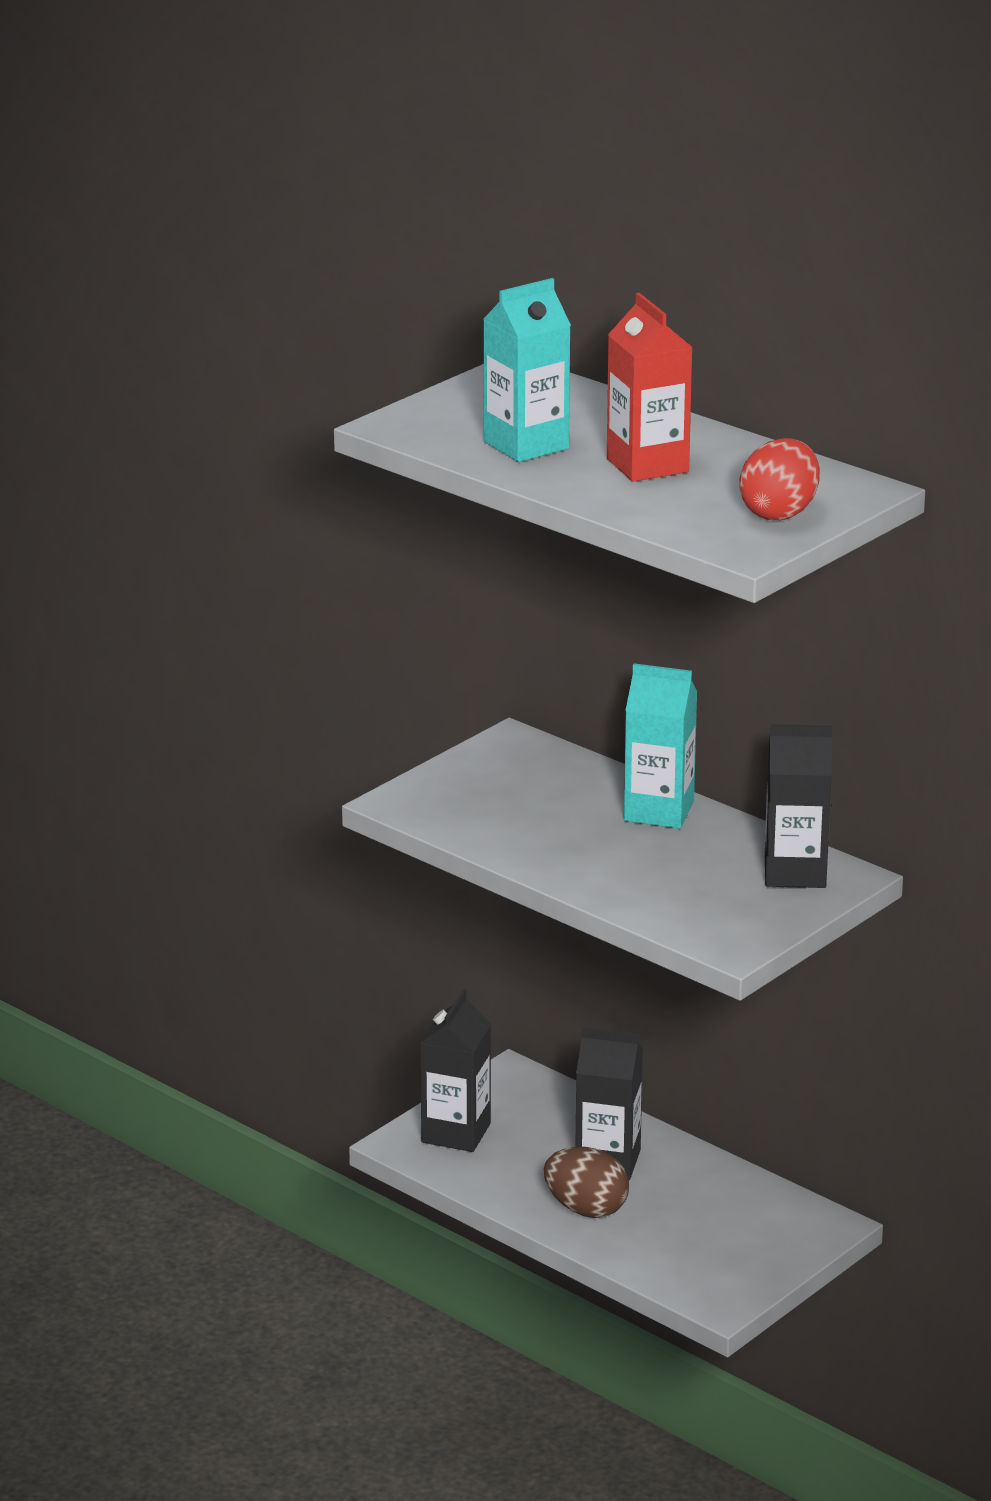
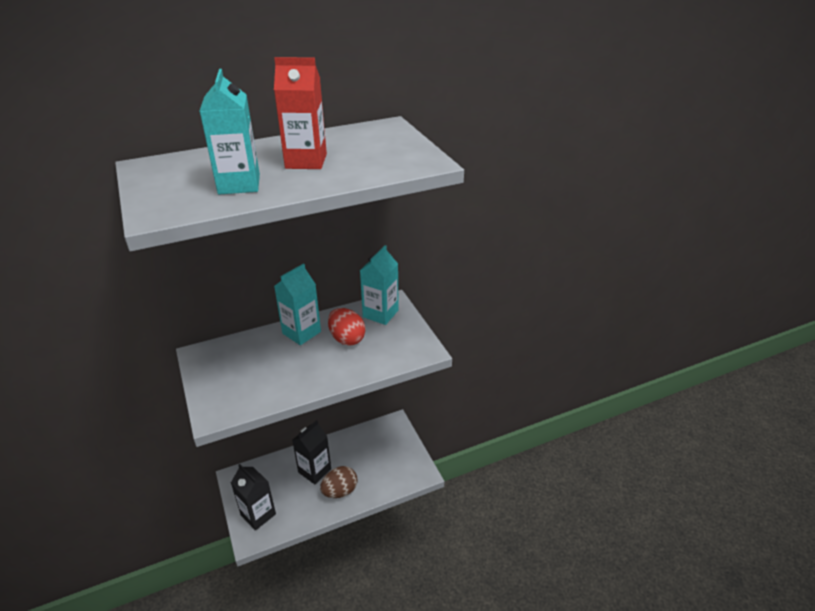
camera: 65 degrees left, 10 degrees up
red egg [739,438,820,520] -> red egg moved to [328,308,365,346]
black carton [765,724,832,888] -> turquoise carton [360,245,399,325]

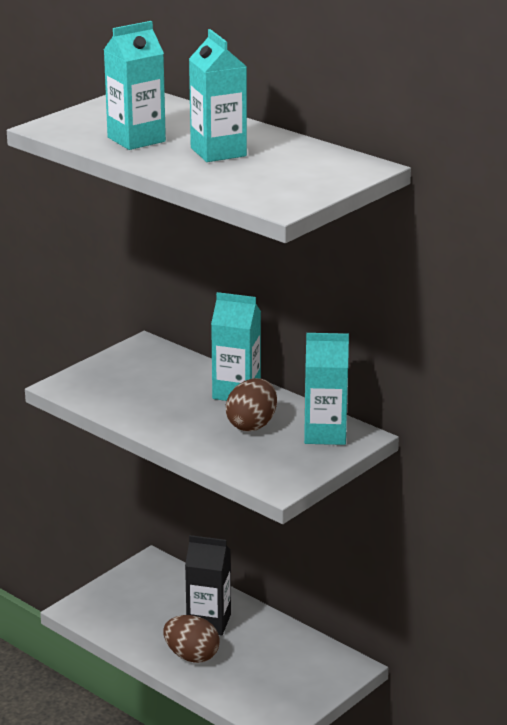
camera: 65 degrees right, 10 degrees down
black carton [231,464,276,531] -> none
red carton [274,57,327,169] -> turquoise carton [189,29,247,162]
red egg [328,308,365,346] -> brown egg [226,378,277,431]

